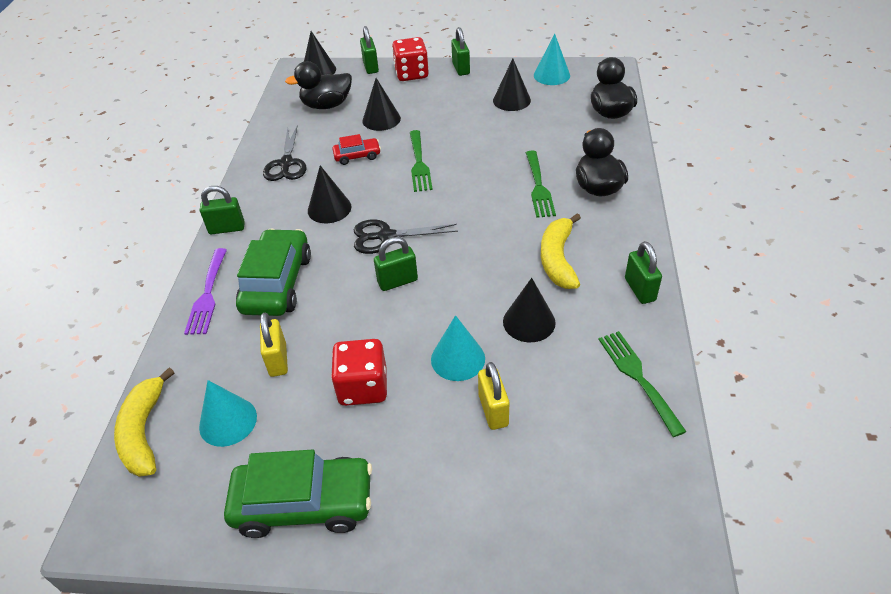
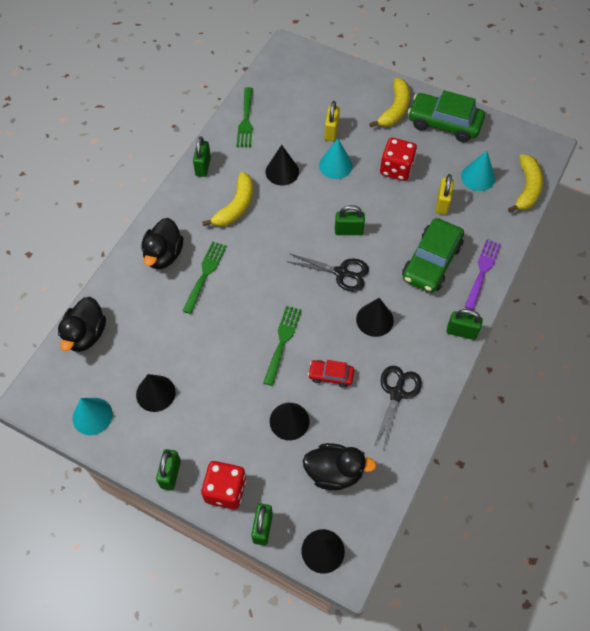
camera: 160 degrees left, 15 degrees up
none -> yellow banana [369,78,410,127]

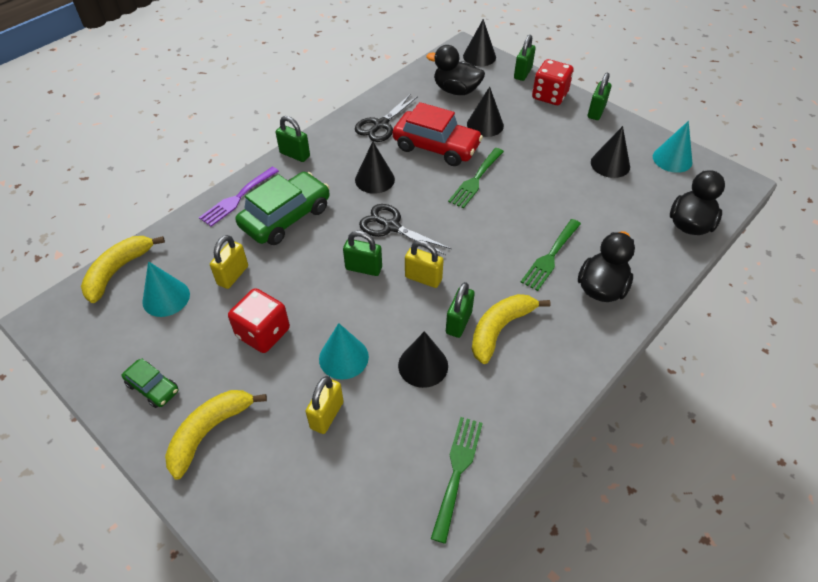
camera: 165 degrees left, 10 degrees down
green padlock [193,136,211,177] -> green padlock moved to [446,282,475,338]
red car [308,360,354,388] -> red car [392,102,483,166], size x1.95
green car [408,90,485,142] -> green car [122,358,178,408], size x0.51
none -> yellow padlock [405,240,444,288]

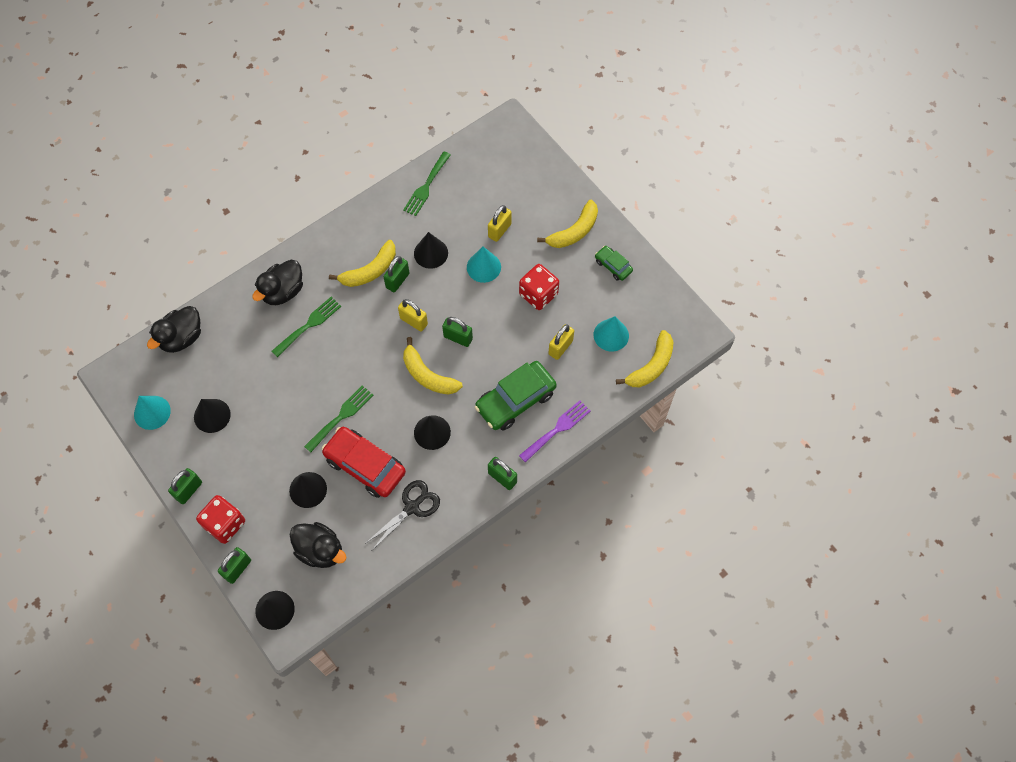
camera: 170 degrees left, 15 degrees up
black scissors [359,204,451,256] -> yellow banana [403,337,463,395]

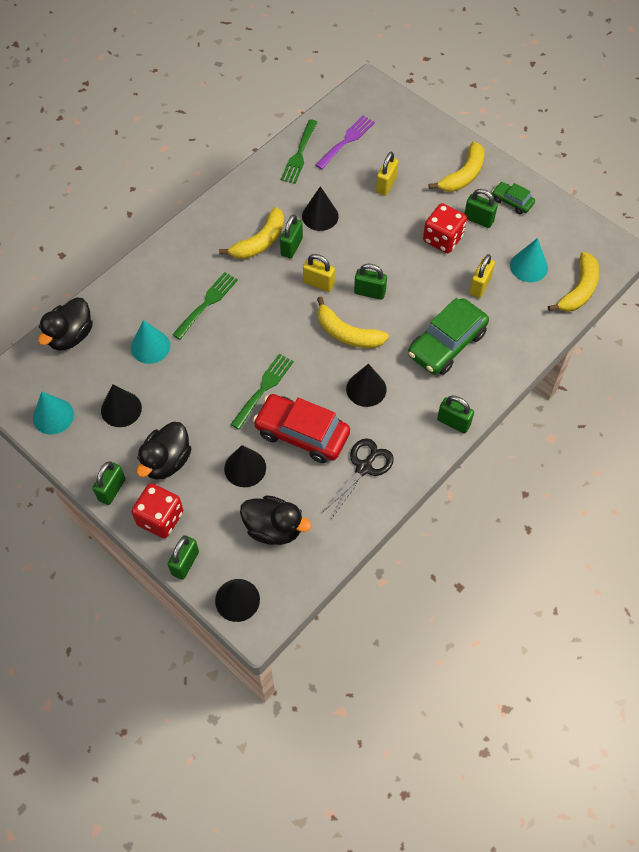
camera: 10 degrees left, 5 degrees down
black duck [252,260,303,305] -> black duck moved to [136,422,191,480]
turquoise cone [467,247,501,283] -> turquoise cone moved to [131,320,170,364]
purple fork [519,400,590,463] -> purple fork moved to [315,115,375,169]
none -> green padlock [464,189,498,228]

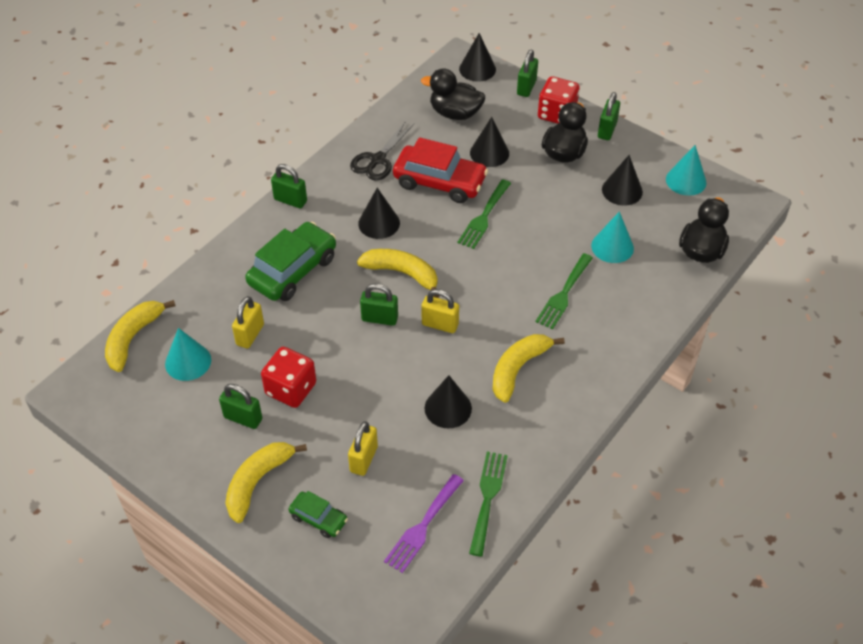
camera: 175 degrees right, 10 degrees down
green padlock [280,214,303,259] -> none
green car [492,182,535,214] -> green car moved to [289,491,348,538]

